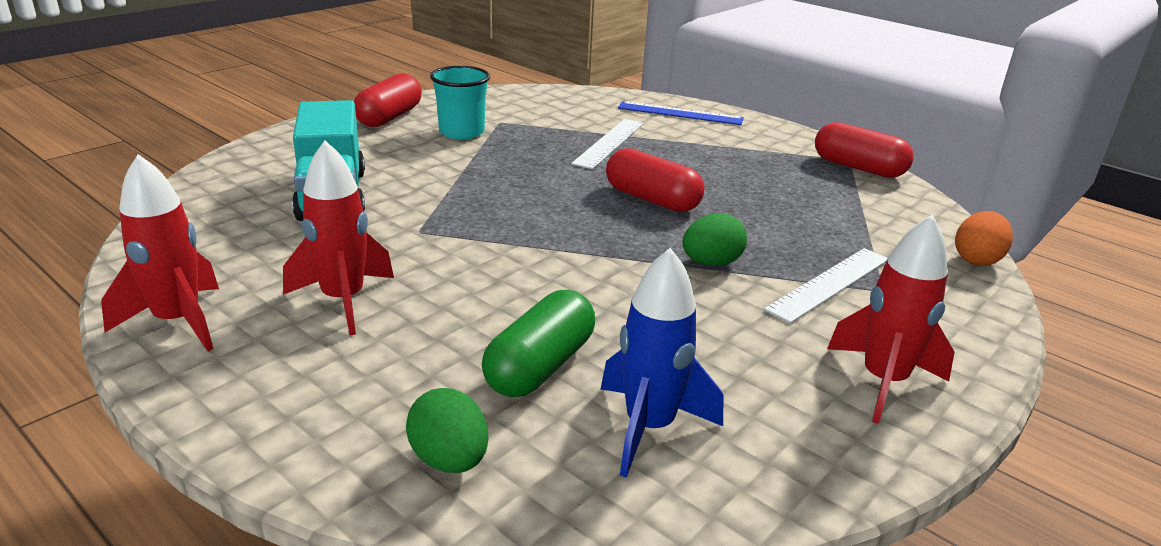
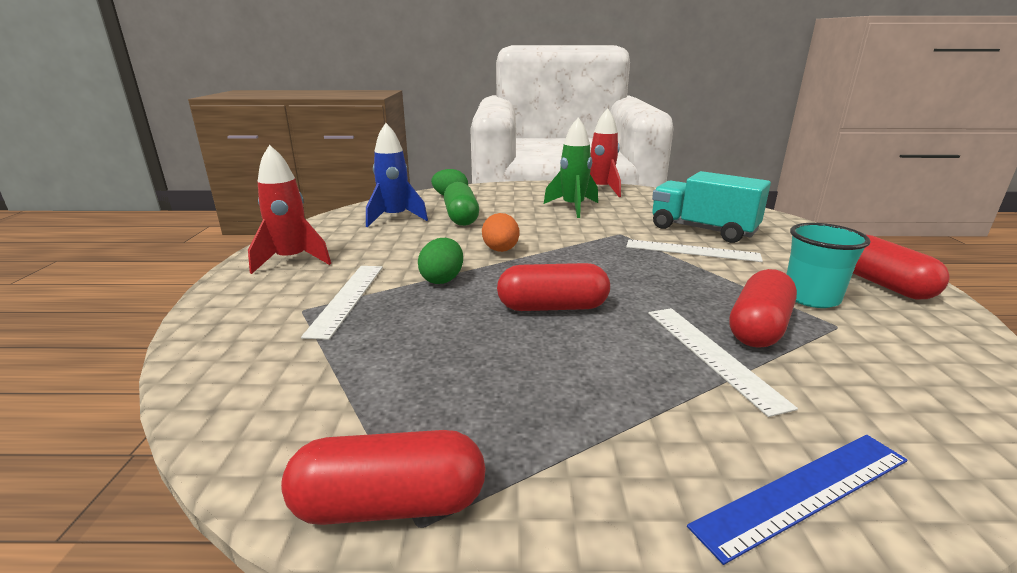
camera: 140 degrees right, 5 degrees down
red rocket [283,141,394,335] -> green rocket [544,117,598,218]
orange egg [955,211,1013,266] -> orange egg moved to [482,213,519,252]
none -> white ruler [626,239,763,262]
none -> red capsule [729,269,797,348]

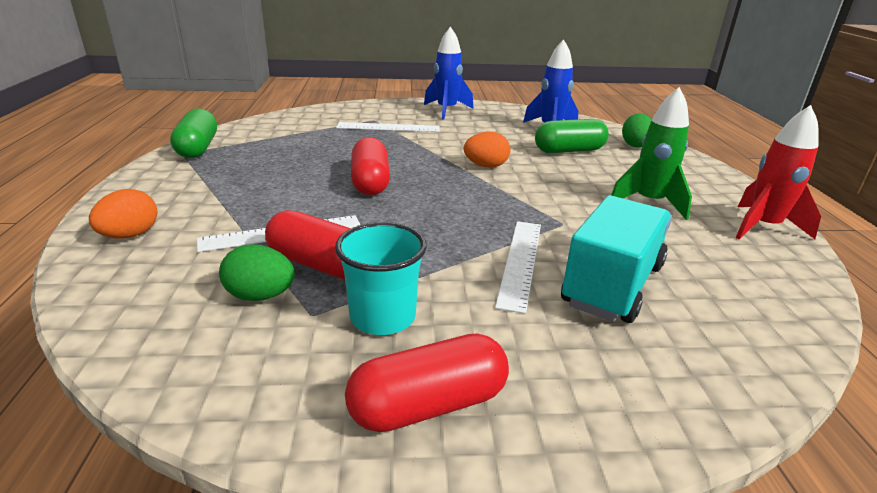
camera: 85 degrees right, 5 degrees up
red rocket [248,145,331,274] -> blue rocket [424,27,473,120]
red capsule [281,430,486,525] -> green capsule [170,108,217,158]
green egg [418,238,463,284] -> green egg moved to [219,244,295,301]
blue ruler [687,435,908,565] -> orange egg [89,189,158,239]

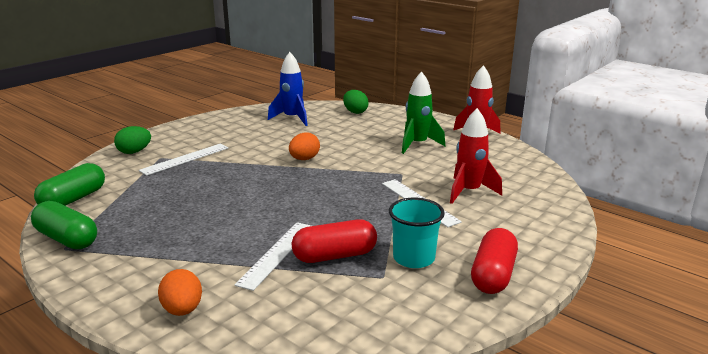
camera: 45 degrees left, 5 degrees down
green egg [219,244,295,301] -> green egg moved to [114,126,151,154]
red capsule [351,137,390,195] -> none
blue rocket [424,27,473,120] -> none
green capsule [535,119,609,153] -> green capsule moved to [34,163,105,206]
turquoise truck [561,195,672,323] -> red rocket [450,108,502,204]

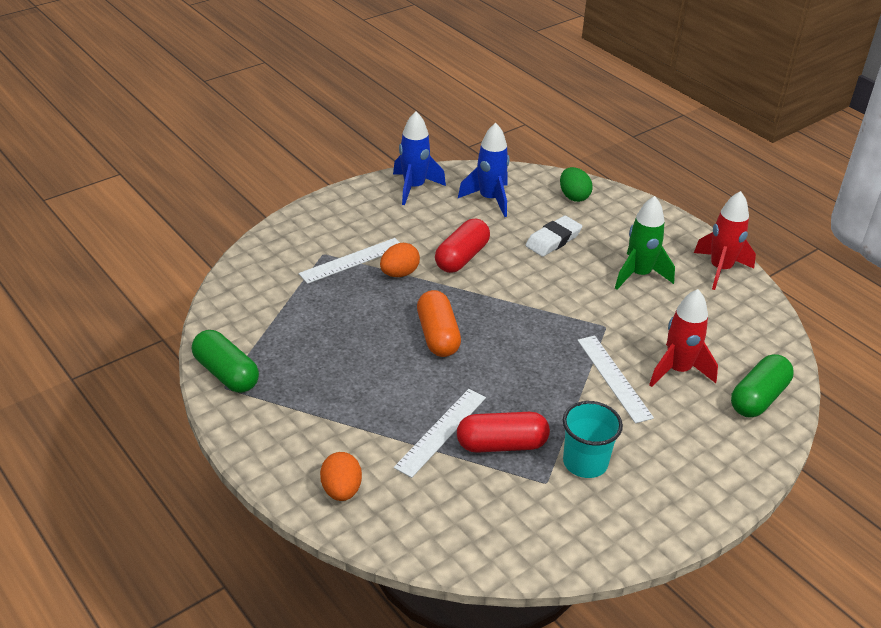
camera: 10 degrees right, 15 degrees up
green capsule [34,163,105,206] -> green capsule moved to [731,354,794,418]
green egg [114,126,151,154] -> none
orange egg [289,132,320,160] -> orange egg moved to [380,243,420,277]
red capsule [471,228,518,294] -> red capsule moved to [435,219,490,273]
none -> blue rocket [393,112,446,205]
none -> orange capsule [417,290,461,357]
none -> white eraser [525,216,582,257]

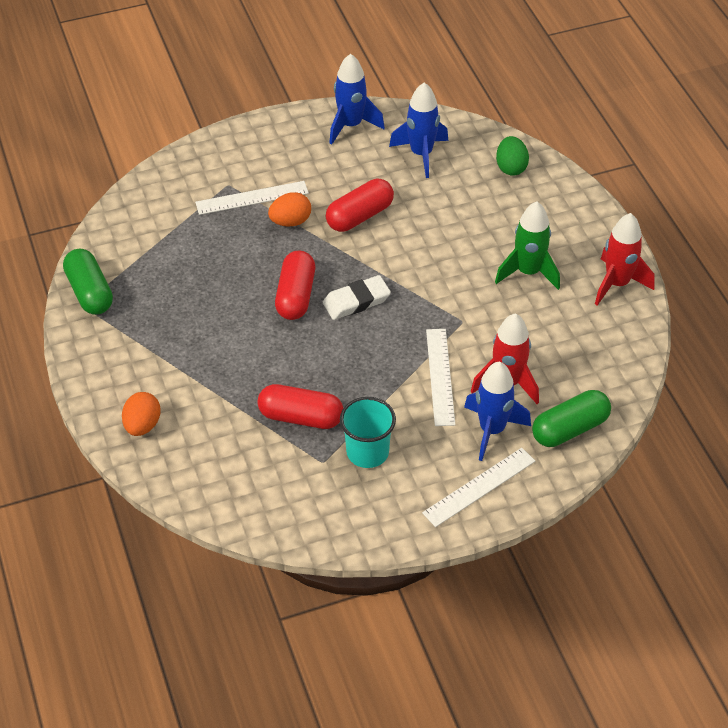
camera: 20 degrees right, 10 degrees up
white ruler [394,389,486,478] -> white ruler moved to [422,448,535,527]
orange capsule [417,290,461,357] -> red capsule [275,251,315,320]
white eraser [525,216,582,257] -> white eraser moved to [323,275,391,320]
none -> blue rocket [464,362,531,461]

